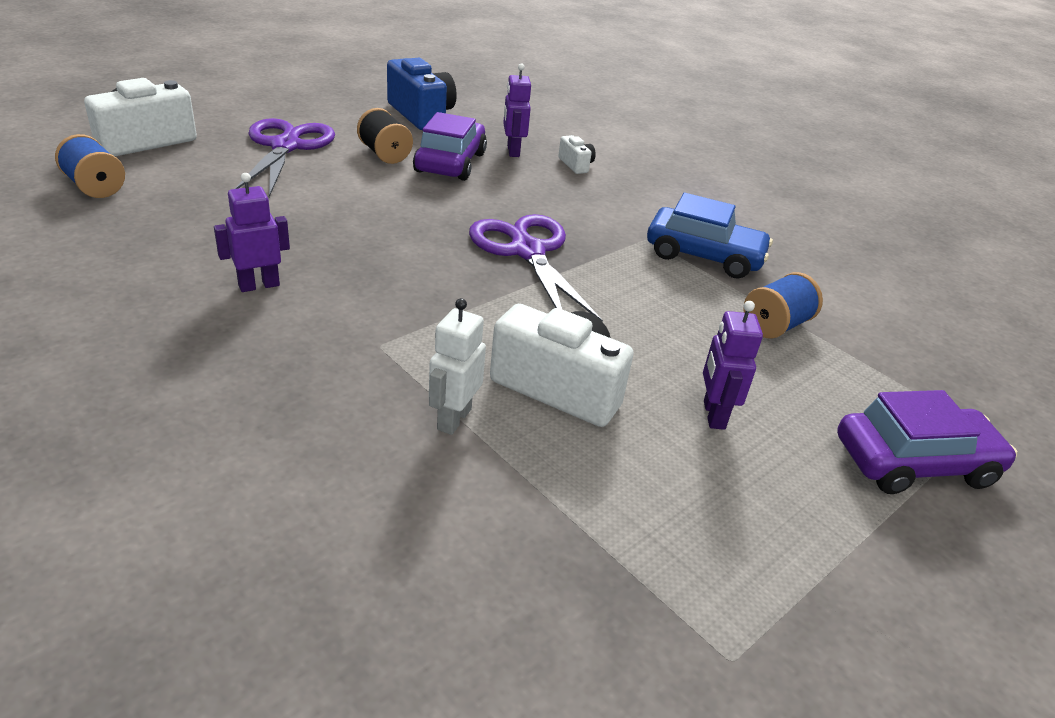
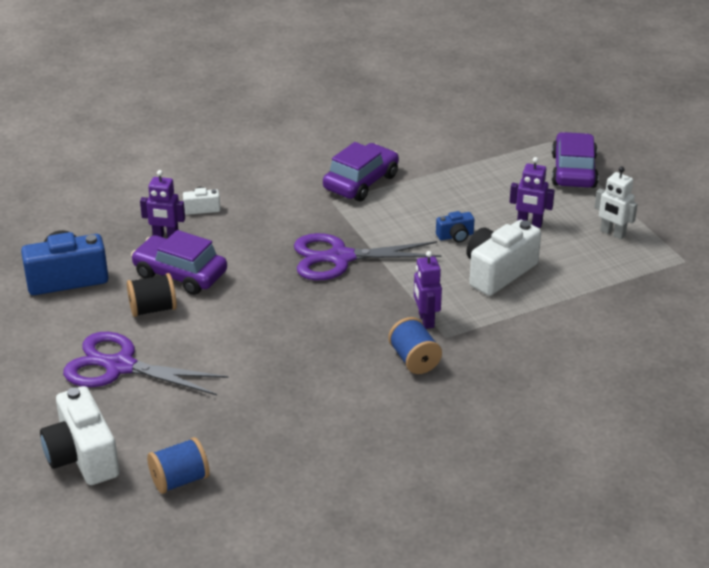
camera: 70 degrees left, 0 degrees up
purple robot [214,173,290,292] -> purple robot moved to [414,251,442,329]
white robot [429,298,486,435] -> white robot moved to [594,167,638,239]
blue car [647,193,773,279] -> purple car [323,142,399,201]
blue spool [743,272,823,339] -> blue spool moved to [388,317,442,374]
none -> blue camera [436,211,475,242]

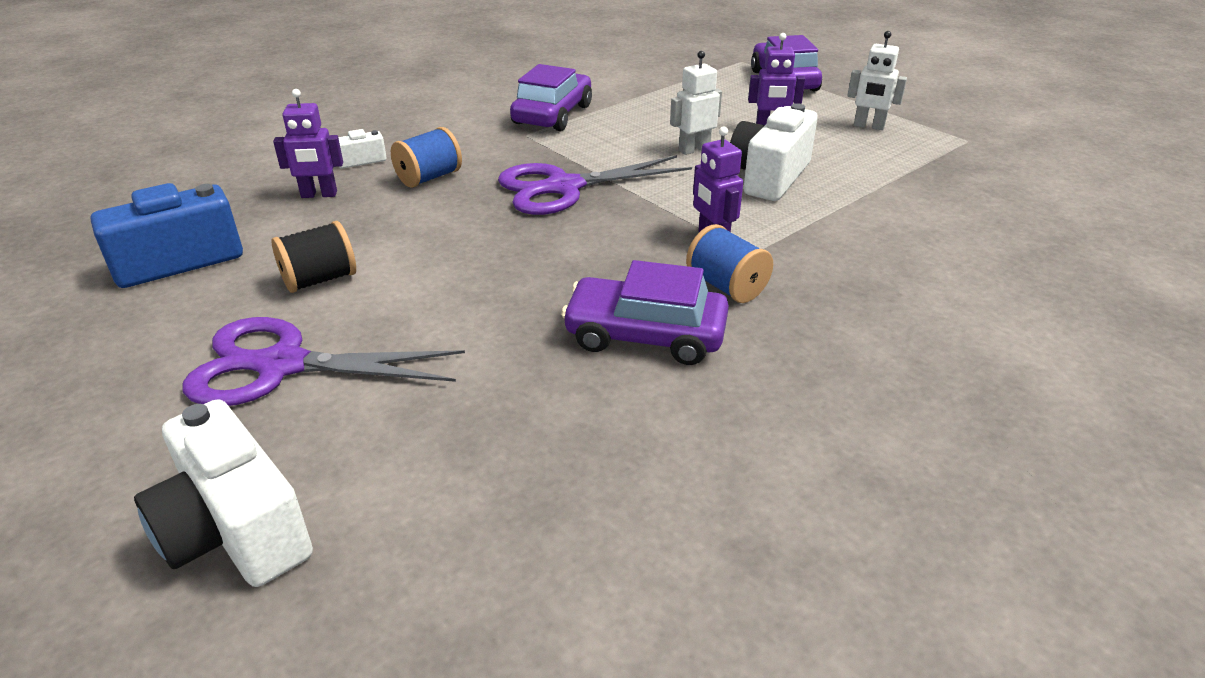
camera: 15 degrees left, 0 degrees up
purple car [131,230,227,295] -> purple car moved to [561,260,729,365]
blue spool [147,437,210,494] -> blue spool moved to [391,127,462,188]
blue camera [436,211,475,242] -> white robot [670,51,722,155]

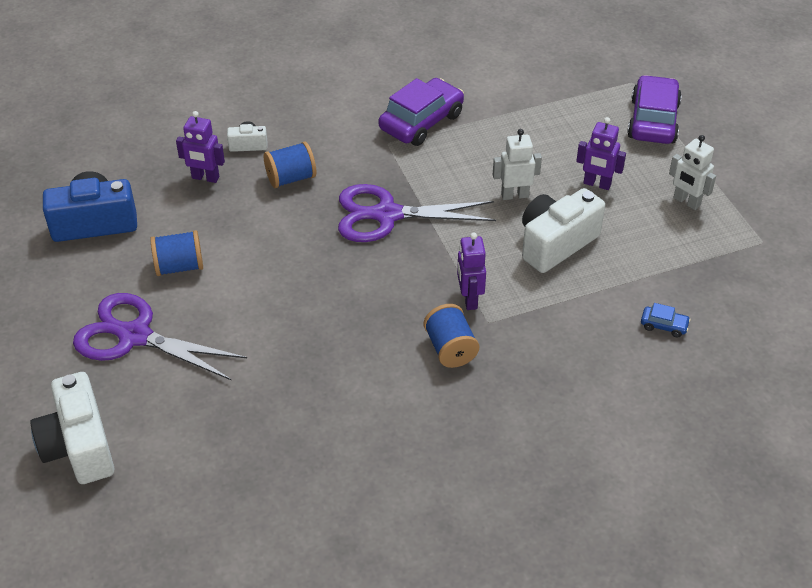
camera: 20 degrees right, 10 degrees up
black spool [271,221,356,293] -> blue spool [150,230,203,276]
purple car [561,260,729,365] -> none
none -> blue car [641,303,691,338]

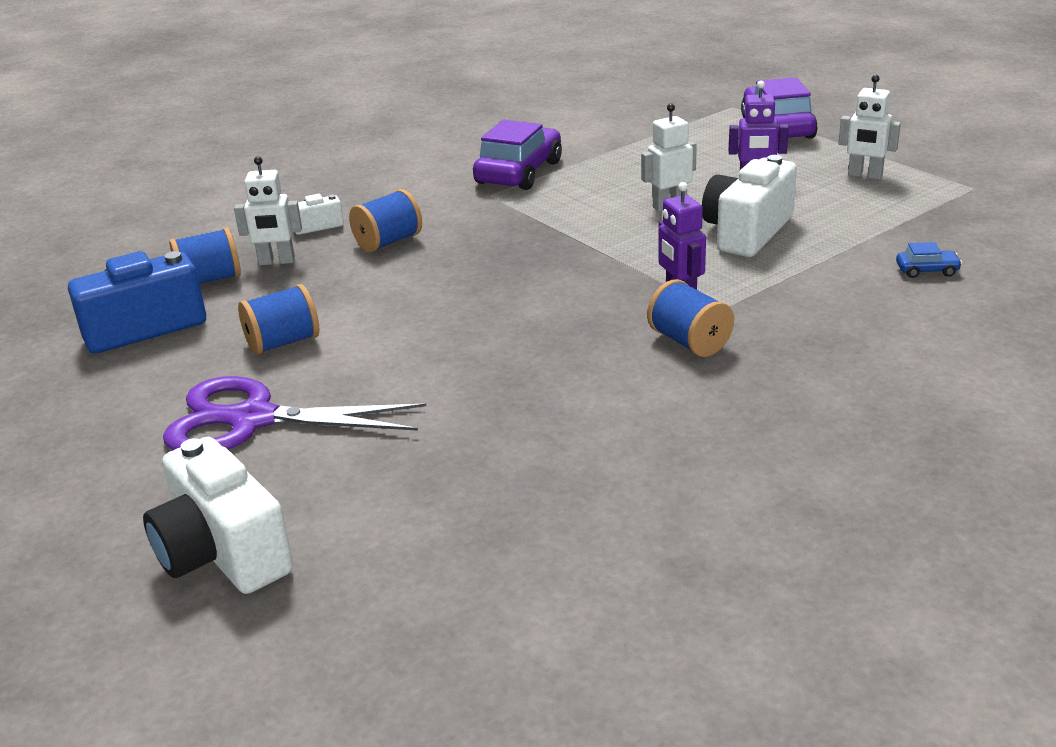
camera: 15 degrees left, 15 degrees down
purple robot [176,111,225,183] -> white robot [234,156,302,265]
purple scissors [338,184,496,242] -> none
none -> blue spool [169,227,241,284]

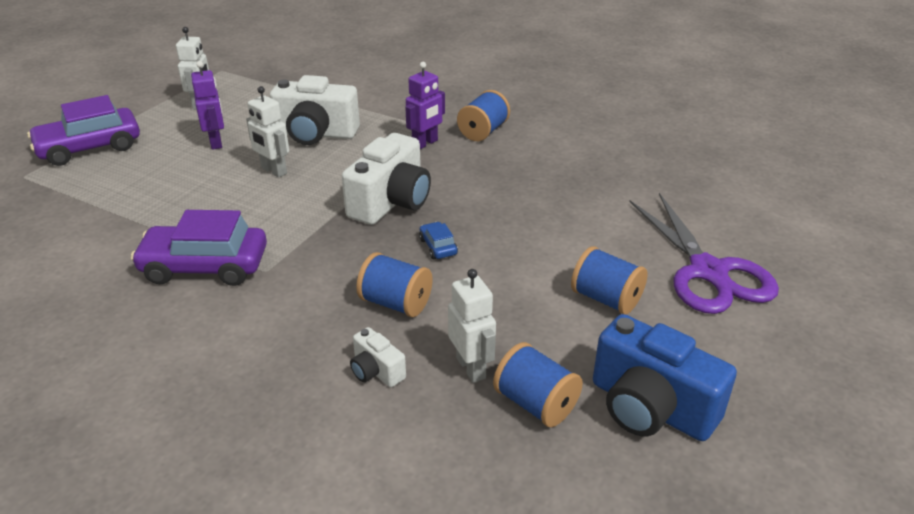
camera: 115 degrees left, 5 degrees up
white camera [143,437,293,594] -> white camera moved to [342,133,431,225]
blue car [896,242,962,278] -> blue car moved to [419,222,458,259]

